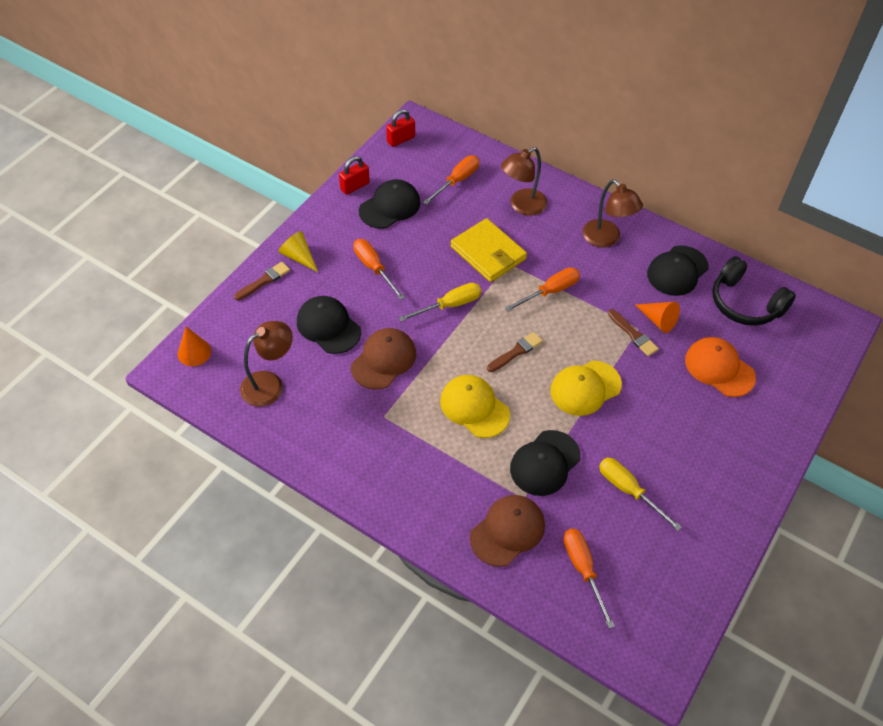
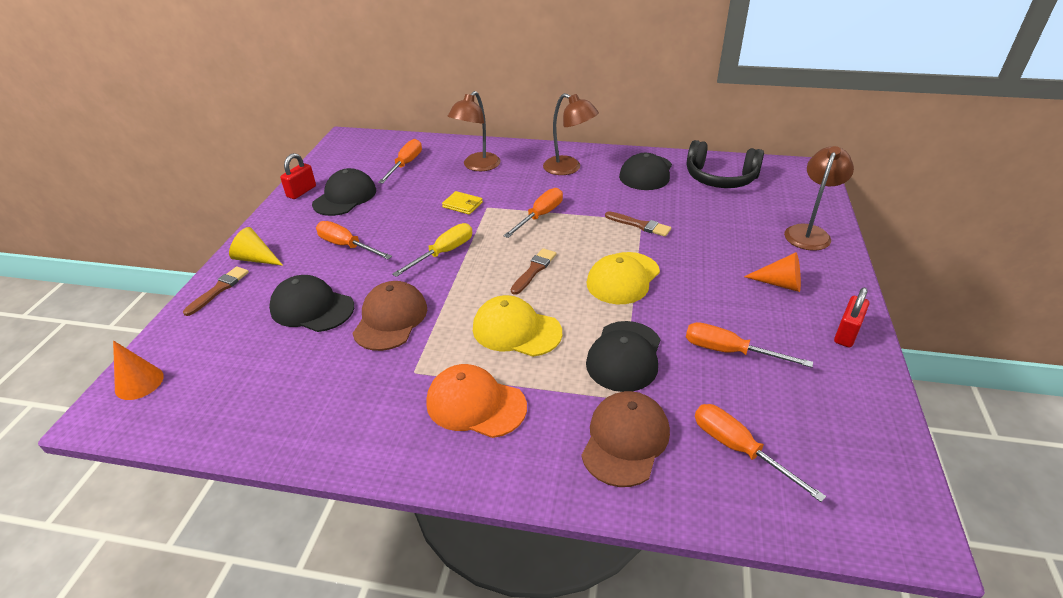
camera: 20 degrees left, 15 degrees down
brown lamp [240,321,293,407] -> brown lamp moved to [784,146,854,251]
red padlock [386,109,415,147] -> red padlock moved to [834,288,869,348]
yellow wallet [451,218,527,282] -> yellow wallet [442,191,483,215], size x0.50
yellow screwdriver [599,458,682,531] -> orange screwdriver [686,322,813,368]
orange cone [635,302,680,333] -> orange cone moved to [744,252,801,292]
orange cap [685,337,756,397] -> orange cap moved to [426,364,527,438]

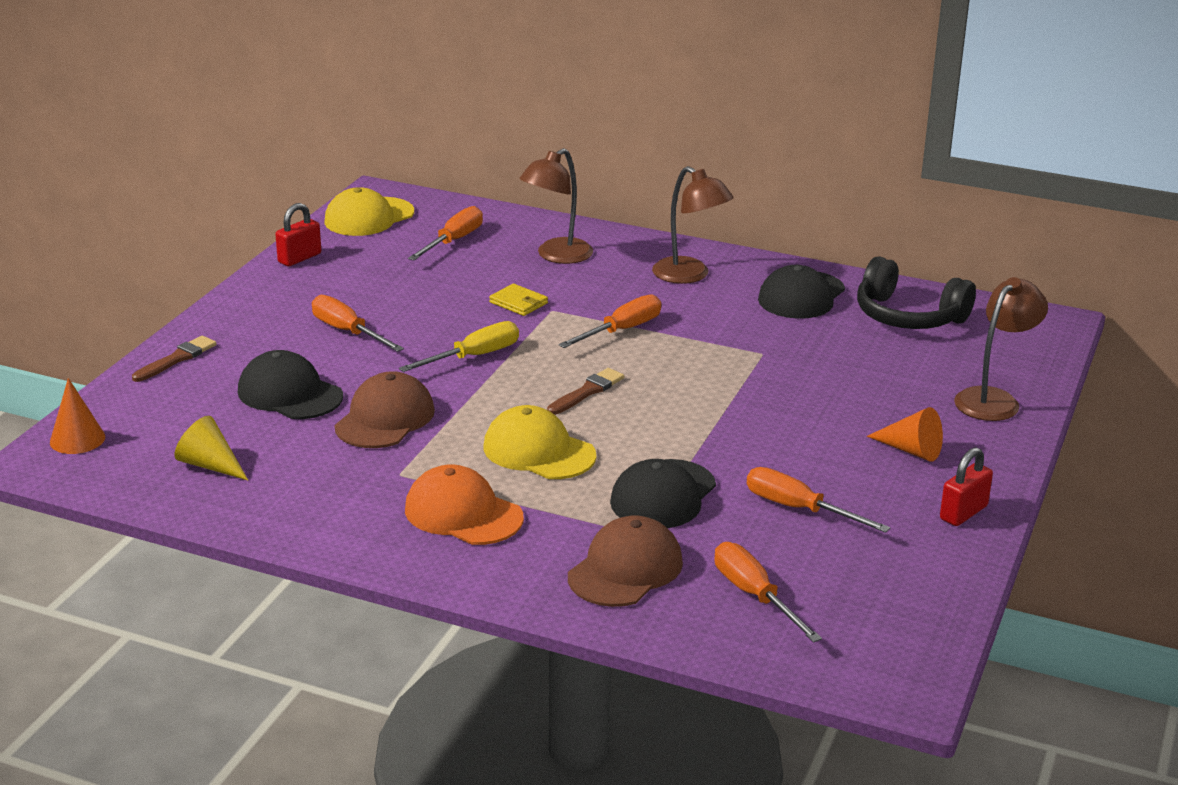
camera: 10 degrees right, 10 degrees down
yellow cone [229,227,283,266] -> yellow cone moved to [175,416,248,480]
black cap [312,168,376,216] -> none
yellow cap [586,252,660,304] -> yellow cap moved to [324,187,414,236]
brown brush [605,211,671,237] -> none

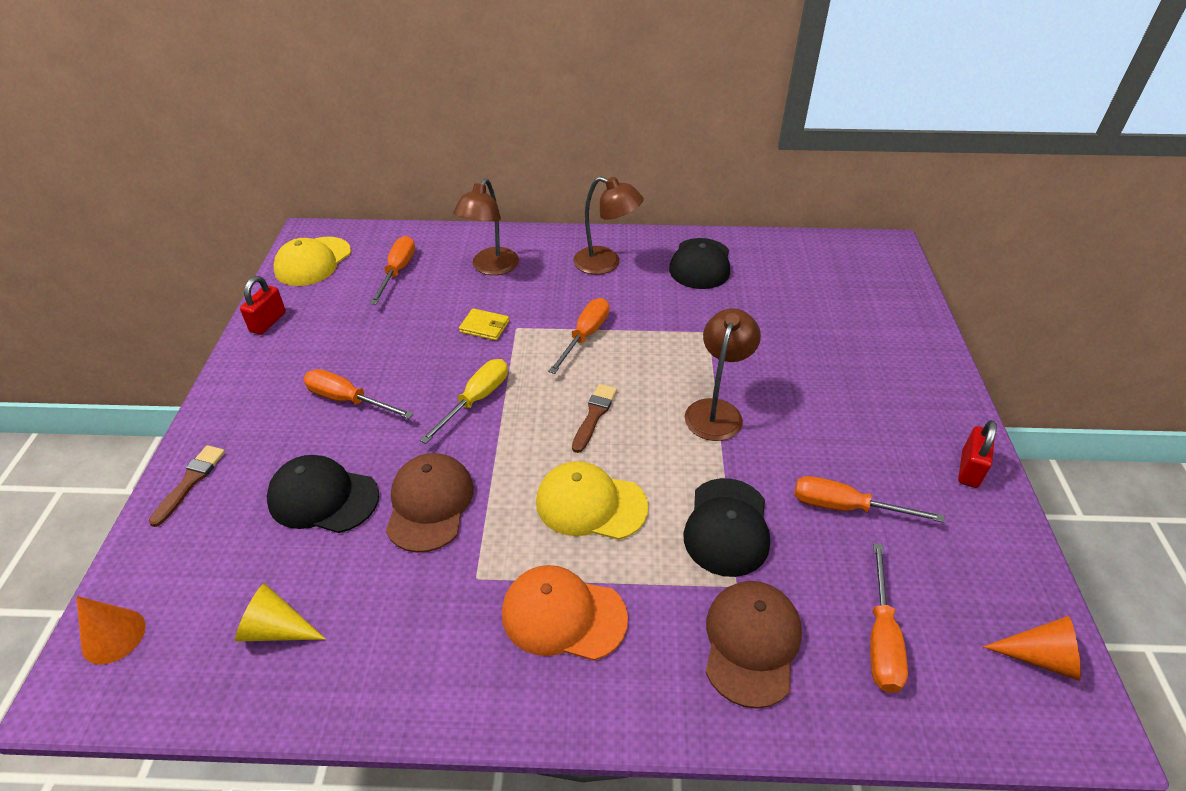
camera: 20 degrees left, 15 degrees up
orange screwdriver [714,542,822,643] -> orange screwdriver turned 120 degrees counterclockwise [870,543,908,693]
black headphones [857,257,976,329] -> none
orange cone [867,407,943,462] -> orange cone moved to [983,616,1081,681]
brown lamp [954,277,1048,421] -> brown lamp moved to [685,308,761,441]

